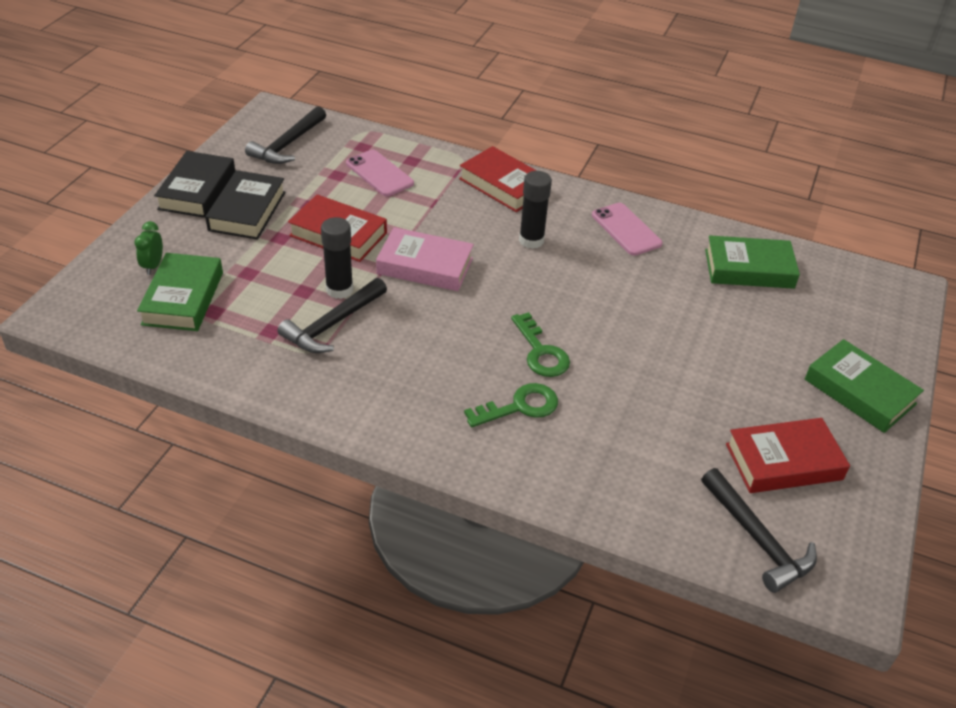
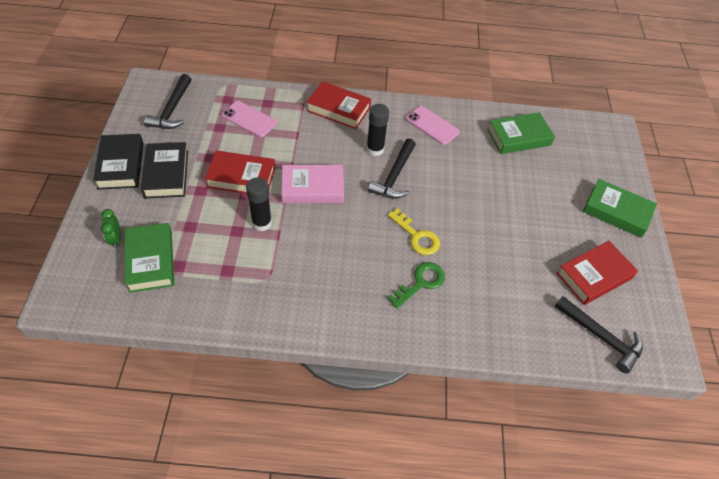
camera: 20 degrees left, 10 degrees up
black hammer [277,278,387,353] -> black hammer moved to [368,138,416,199]
green key [511,312,570,377] -> yellow key [388,208,440,255]

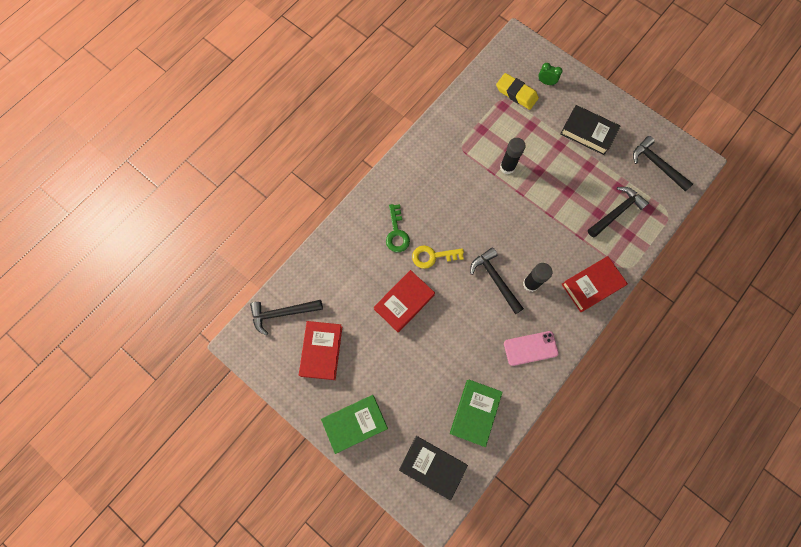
camera: 130 degrees right, 20 degrees up
black book [93,134,143,190] -> black book moved to [399,436,468,500]
green book [125,223,174,293] -> yellow eraser [496,73,539,110]
red book [205,150,275,194] -> red book moved to [374,270,435,333]
pink phone [221,101,277,137] -> black hammer [588,187,649,238]
pink book [281,165,344,203] -> none

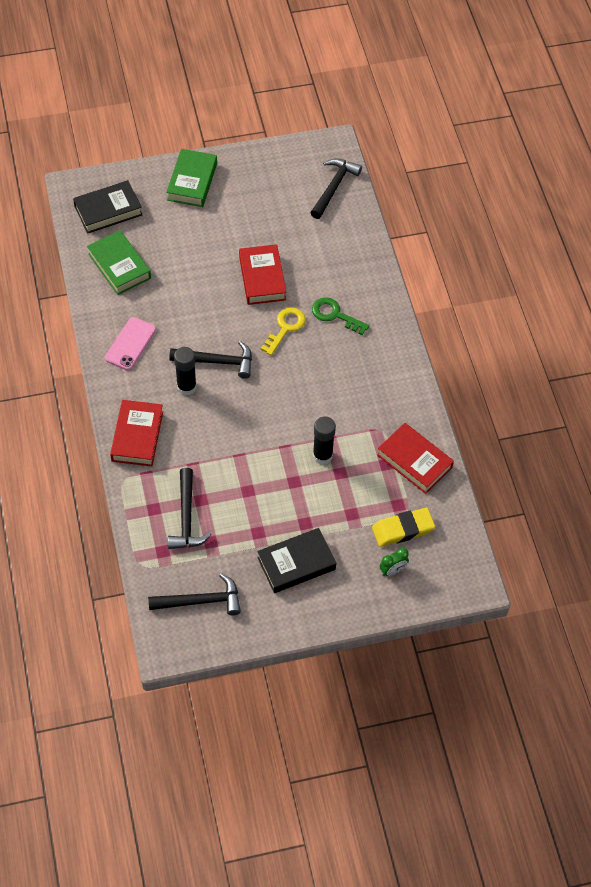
camera: 125 degrees right, 15 degrees down
red book [299,321,342,380] -> red book moved to [377,423,454,494]

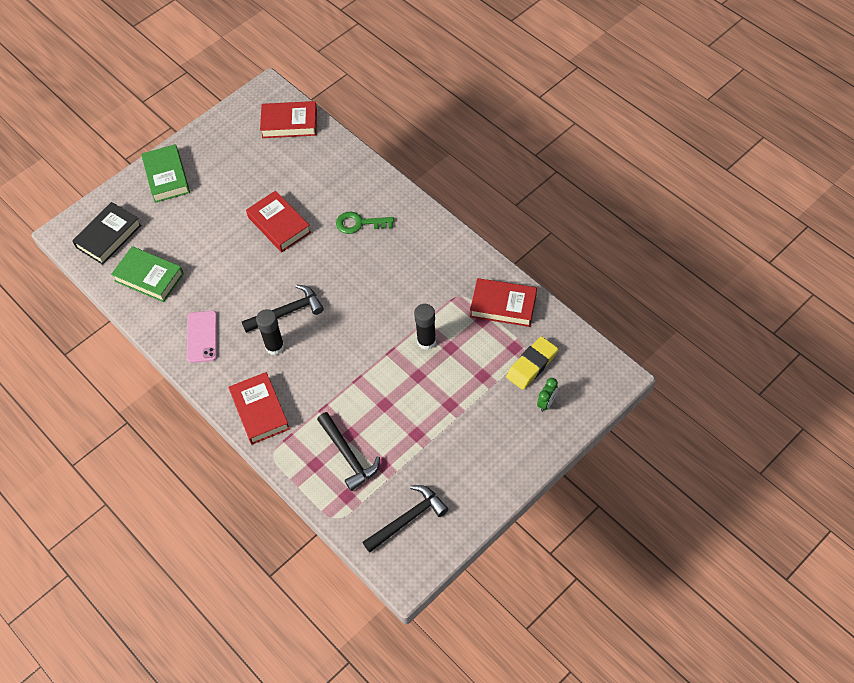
camera: 25 degrees left, 0 degrees up
black book [257,528,336,593] -> none
yellow key [261,307,306,356] -> none
black hammer [311,158,362,219] -> red book [260,101,317,138]

